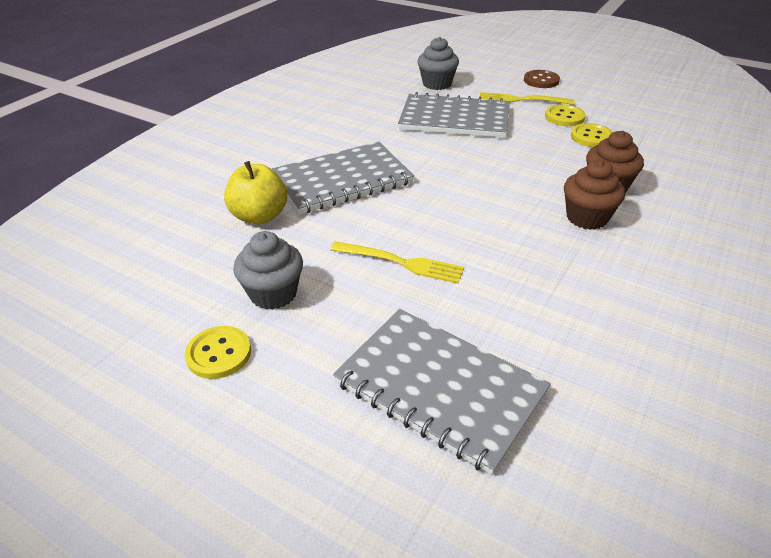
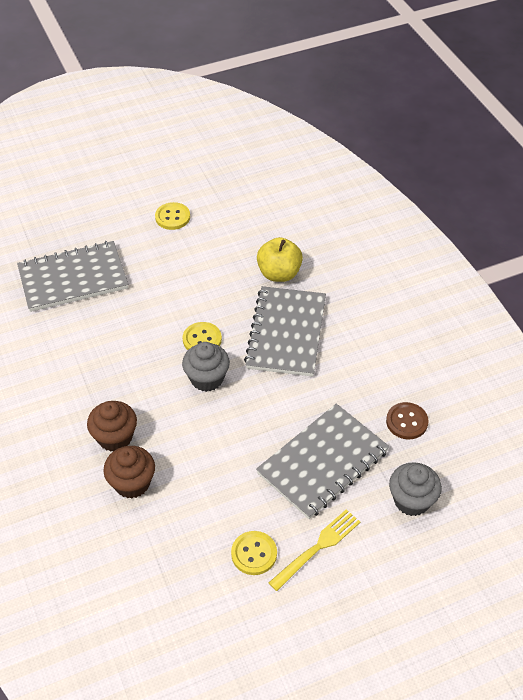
camera: 125 degrees right, 10 degrees up
grey cupcake [233,231,303,310] -> grey cupcake moved to [182,342,230,392]
yellow fork [330,241,464,284] -> none
brown button [524,70,560,88] -> brown button moved to [386,402,429,439]
yellow button [571,123,613,147] -> yellow button moved to [183,322,222,350]

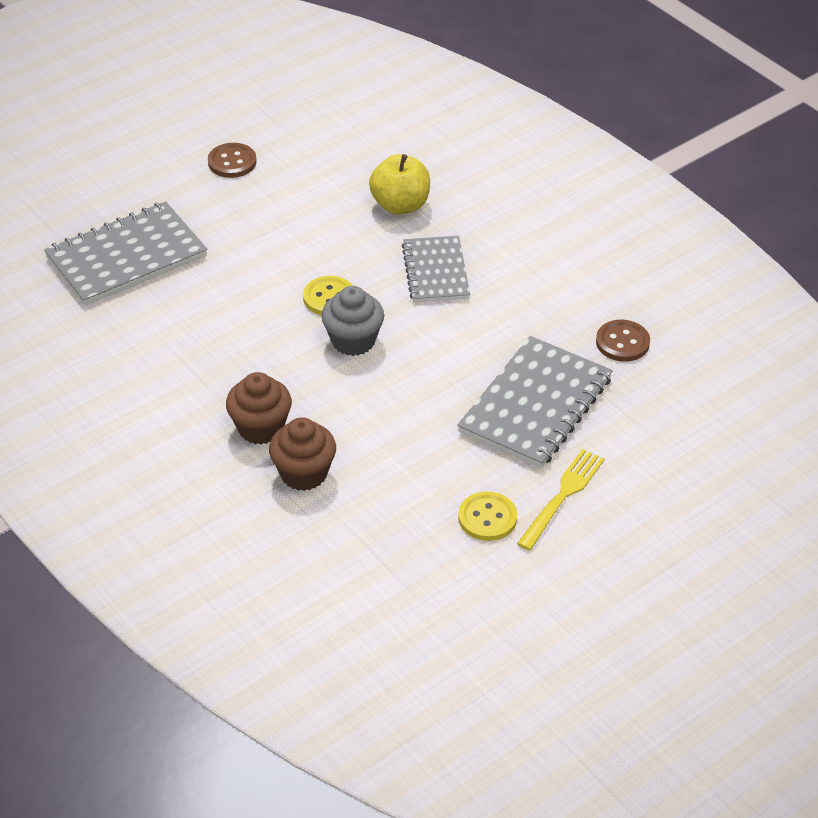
camera: 15 degrees left, 5 degrees down
yellow button [155,202,190,230] -> brown button [208,143,257,178]
grey notebook [244,286,326,377] -> grey notebook [402,236,470,302], size x0.64
grey cupcake [389,462,442,516] -> none

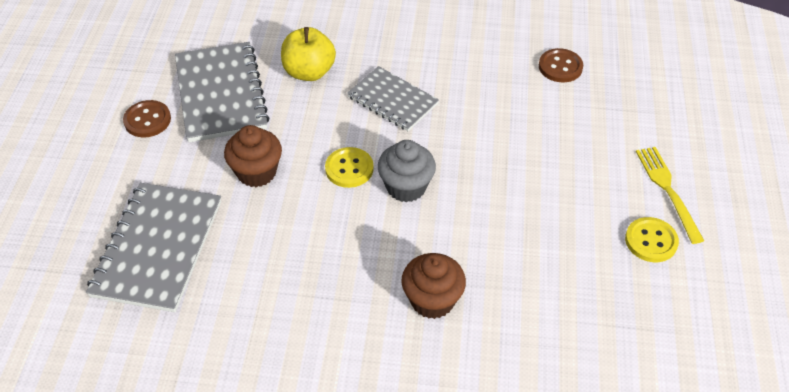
camera: 45 degrees left, 5 degrees up
brown cupcake [269,417,336,491] -> brown cupcake moved to [224,125,282,187]
grey notebook [457,336,613,468] -> grey notebook moved to [175,42,269,142]

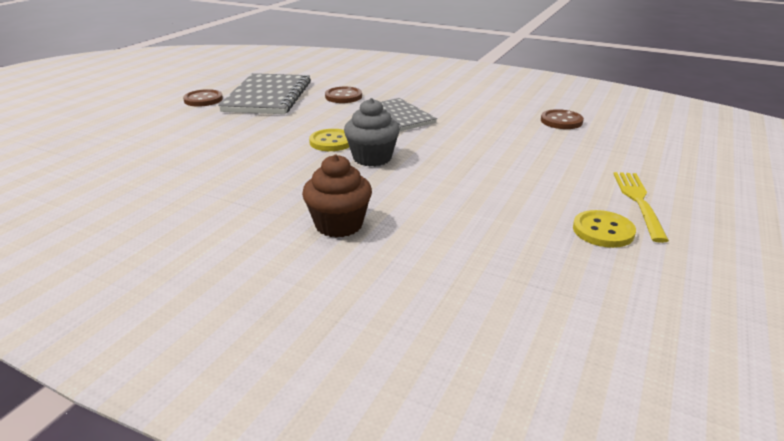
camera: 20 degrees right, 20 degrees down
grey notebook [86,183,221,312] -> none
brown cupcake [224,125,282,187] -> none
yellow apple [281,27,336,81] -> brown button [325,87,362,103]

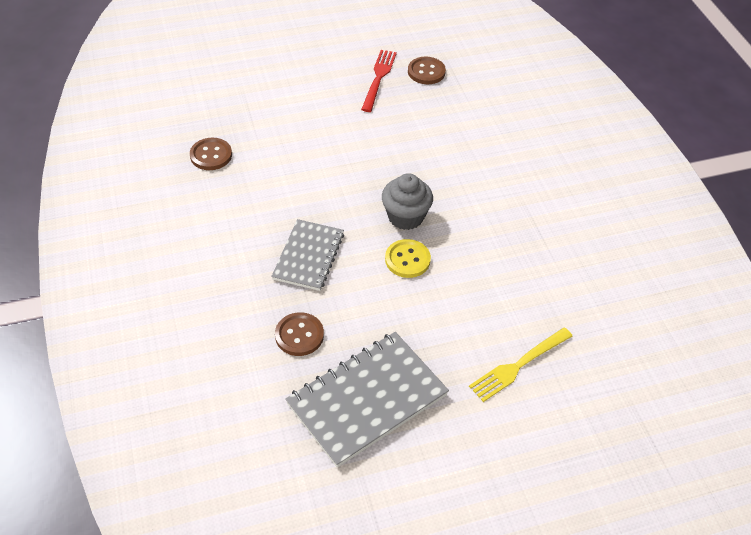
camera: 135 degrees left, 20 degrees up
brown button [183,89,223,107] -> brown button moved to [408,57,446,84]
brown cupcake [302,154,372,238] -> none
yellow button [573,210,636,248] -> red fork [361,50,397,112]
yellow fork [614,172,669,243] -> yellow fork moved to [469,328,573,402]

